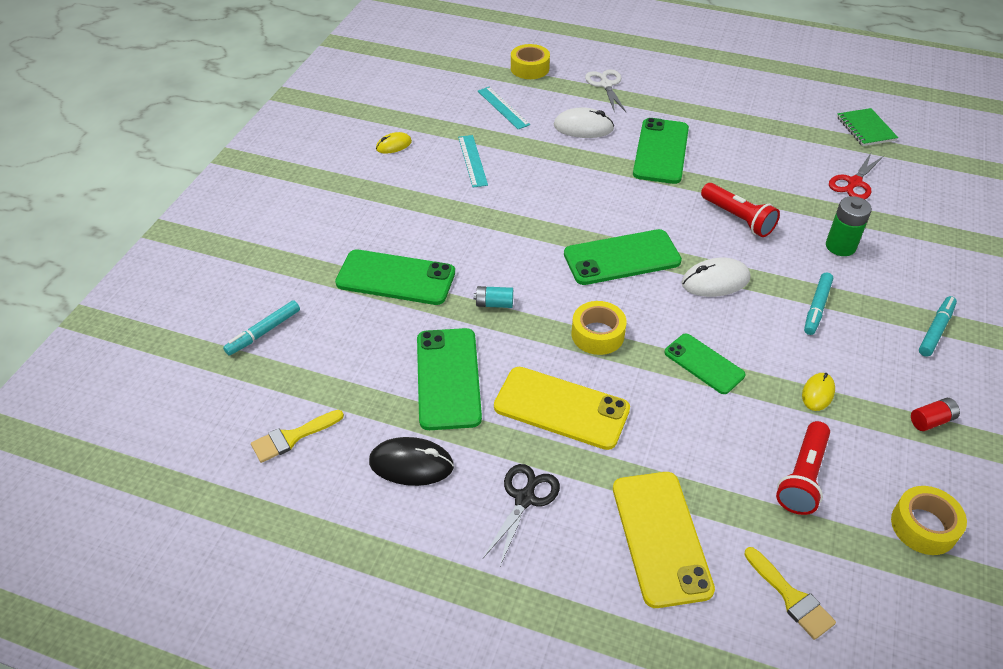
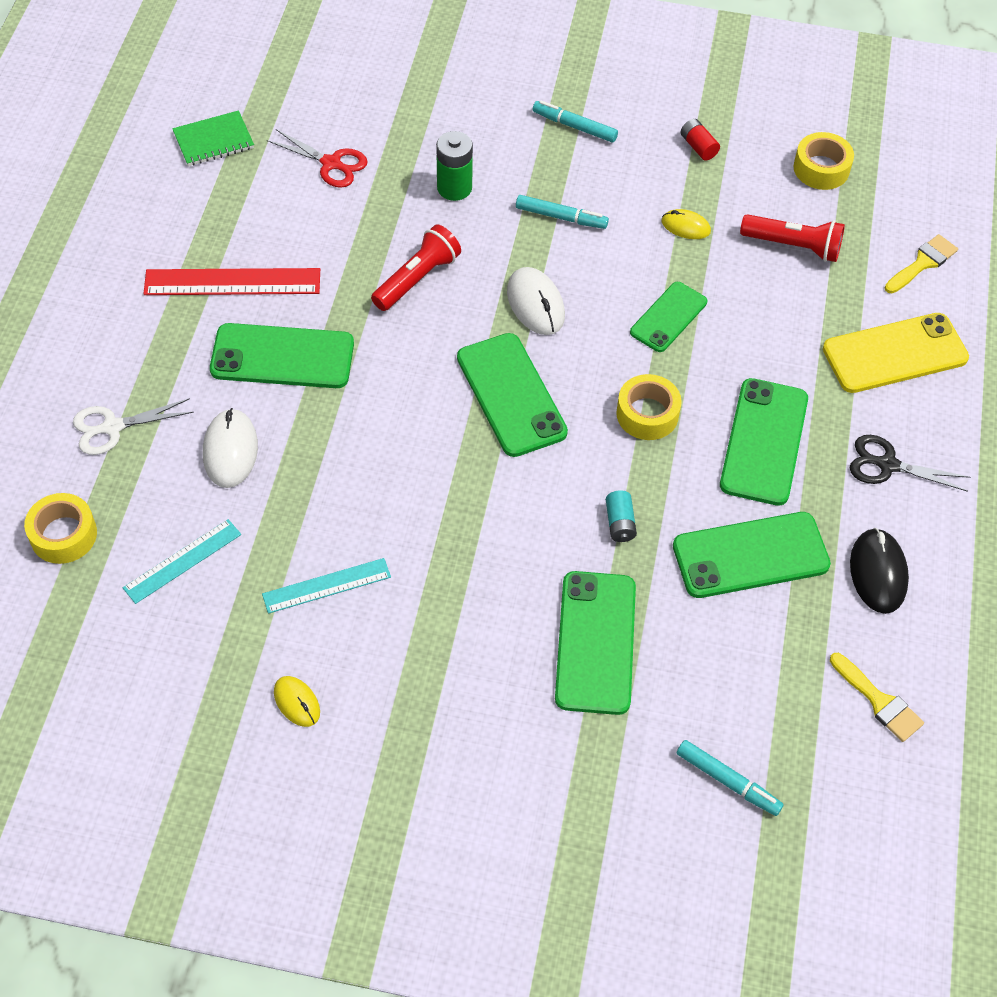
camera: 100 degrees left, 10 degrees up
yellow phone [494,367,630,450] -> green phone [720,378,808,506]
none -> red ruler [143,268,320,295]

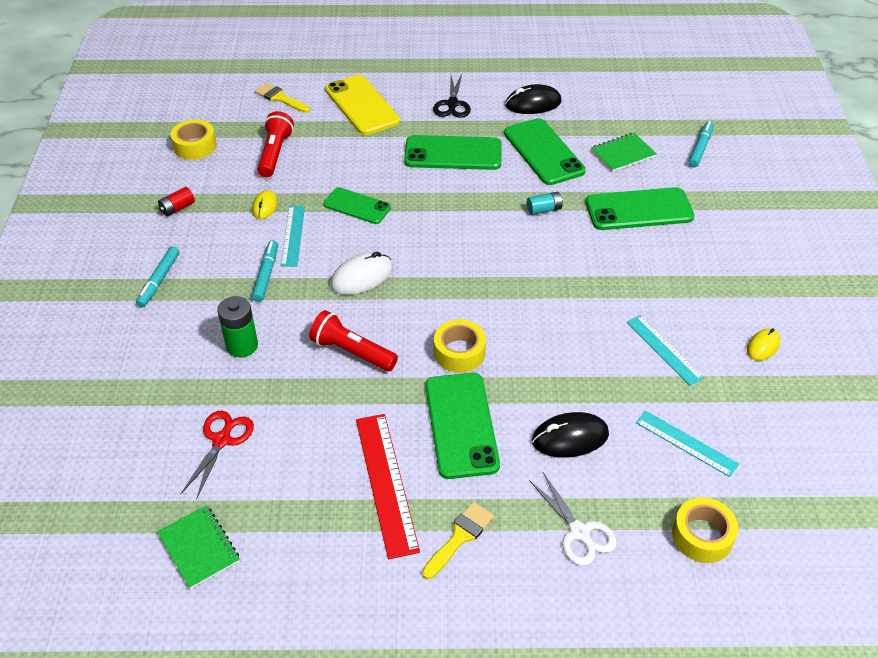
camera: 100 degrees left, 10 degrees down
white mouse [203,408,258,488] -> black mouse [532,412,609,458]
green phone [457,333,568,457] -> none
yellow tape [616,374,682,440] -> yellow tape moved to [434,319,486,373]
yellow brush [830,653,924,742] -> yellow brush moved to [422,502,494,579]
none -> turquoise ruler [281,206,305,266]
none -> green notebook [591,133,657,172]

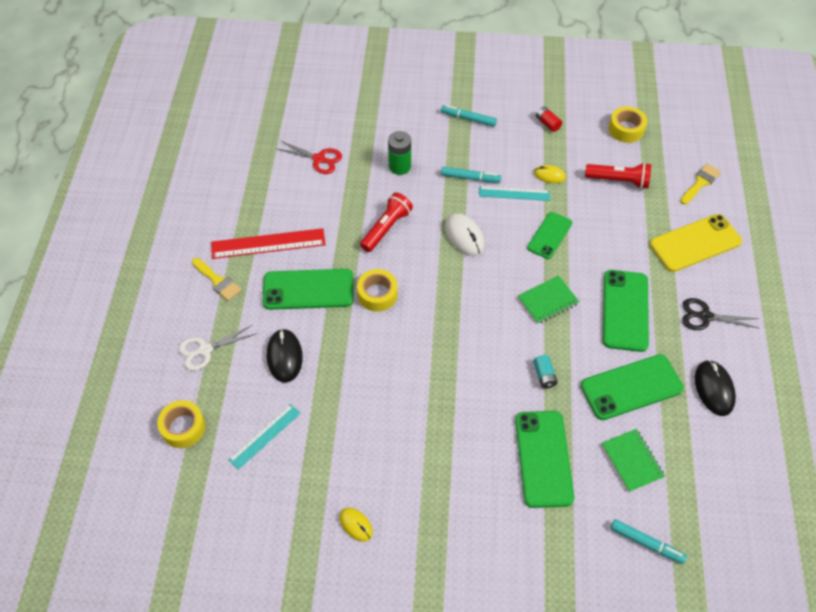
camera: 95 degrees right, 10 degrees up
green notebook [157,505,240,589] -> green notebook moved to [518,276,579,324]
turquoise ruler [627,315,704,386] -> none

